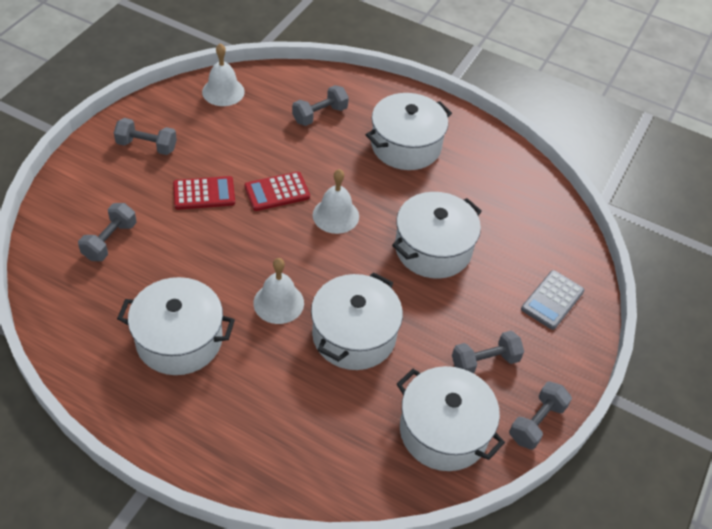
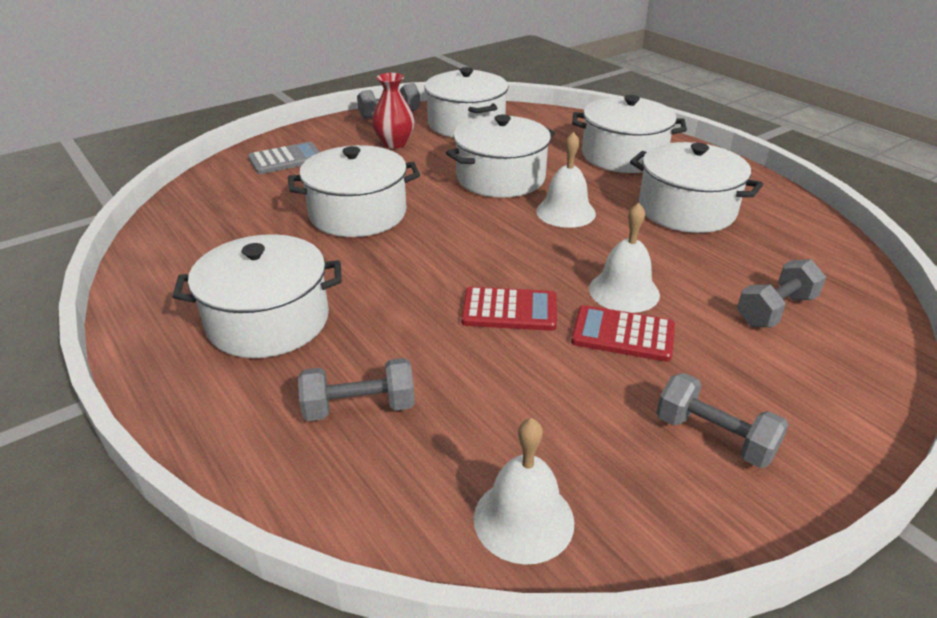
camera: 150 degrees left, 15 degrees down
white bell [313,169,359,234] -> white bell moved to [589,203,660,313]
grey dumbbell [452,331,524,373] -> red vase [372,73,415,149]
none -> white pot [572,95,687,173]

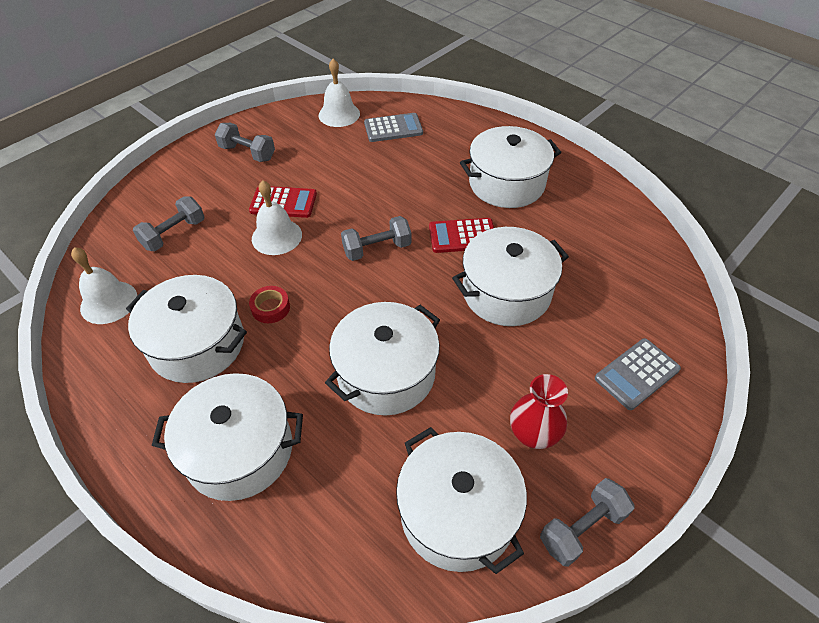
camera: 170 degrees right, 15 degrees up
grey dumbbell [298,358,415,421] -> grey dumbbell moved to [341,216,412,261]
red calculator [461,287,557,331] -> red calculator moved to [429,218,494,253]
white bell [536,132,596,228] -> white bell moved to [71,247,137,324]
none -> red tape [249,286,290,323]
none -> grey calculator [364,113,423,142]

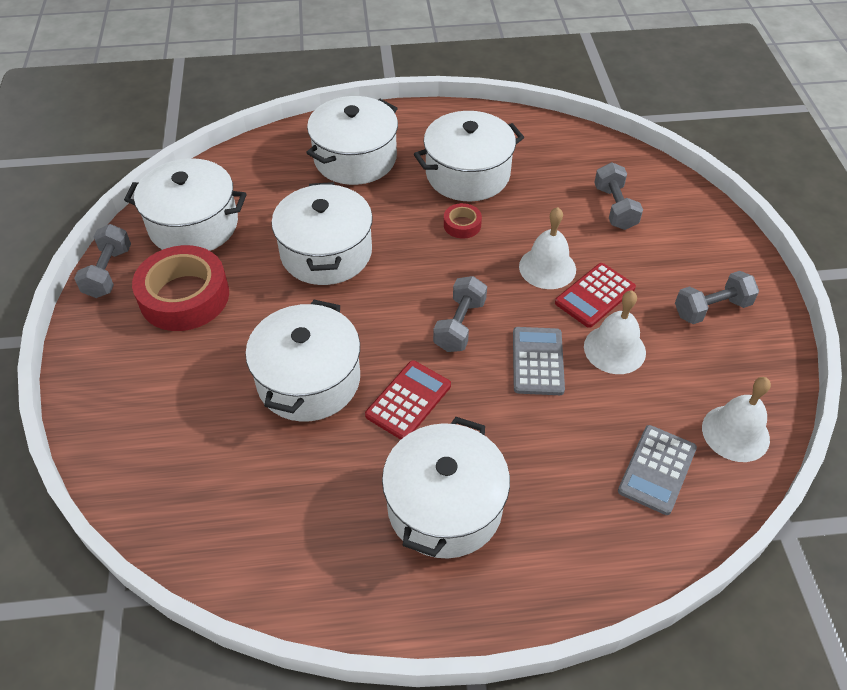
camera: 130 degrees right, 0 degrees up
white bell [71,247,137,324] -> white bell moved to [584,291,646,374]
red vase [510,374,568,449] -> red tape [132,245,229,331]
grey calculator [595,338,681,410] -> grey calculator moved to [513,327,565,395]

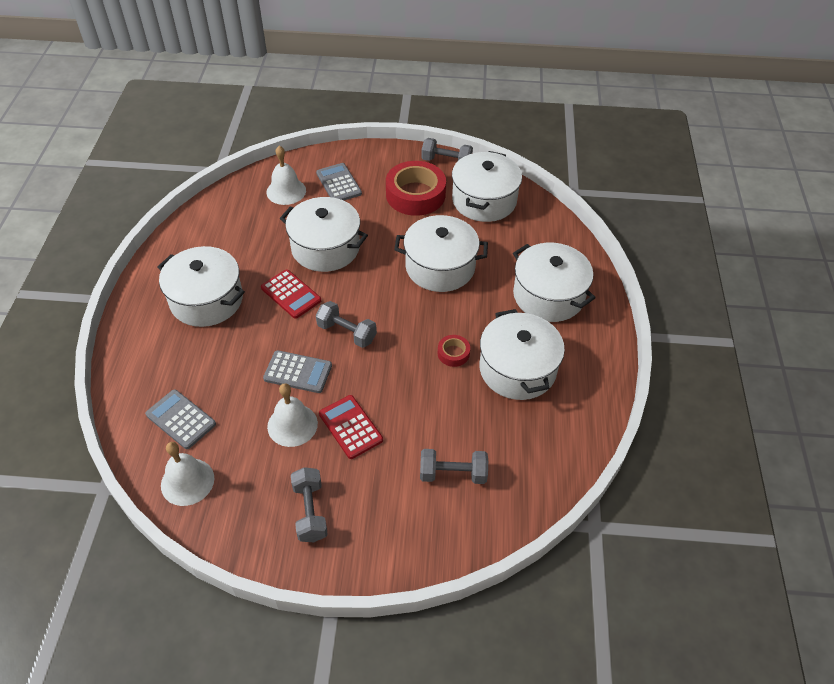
camera: 100 degrees right, 0 degrees up
white bell [519,207,576,289] -> white bell moved to [267,146,306,205]
none -> grey calculator [316,163,362,201]

